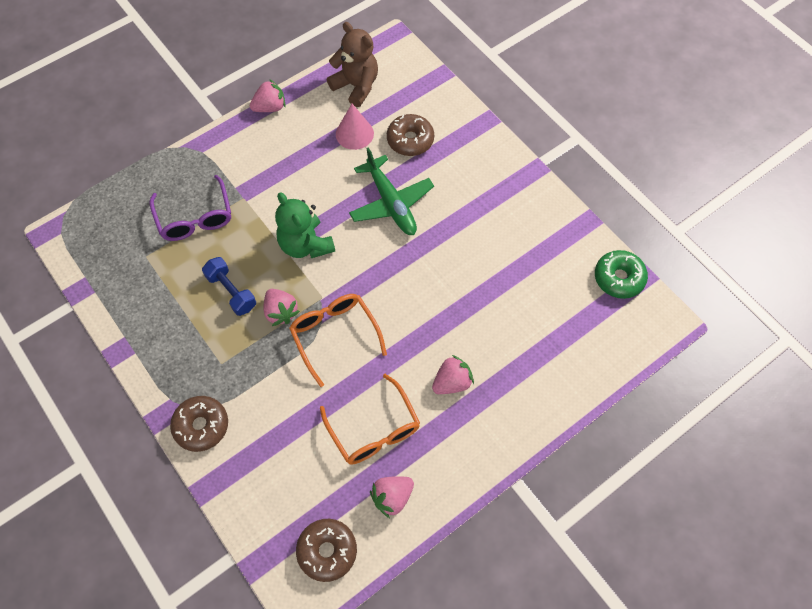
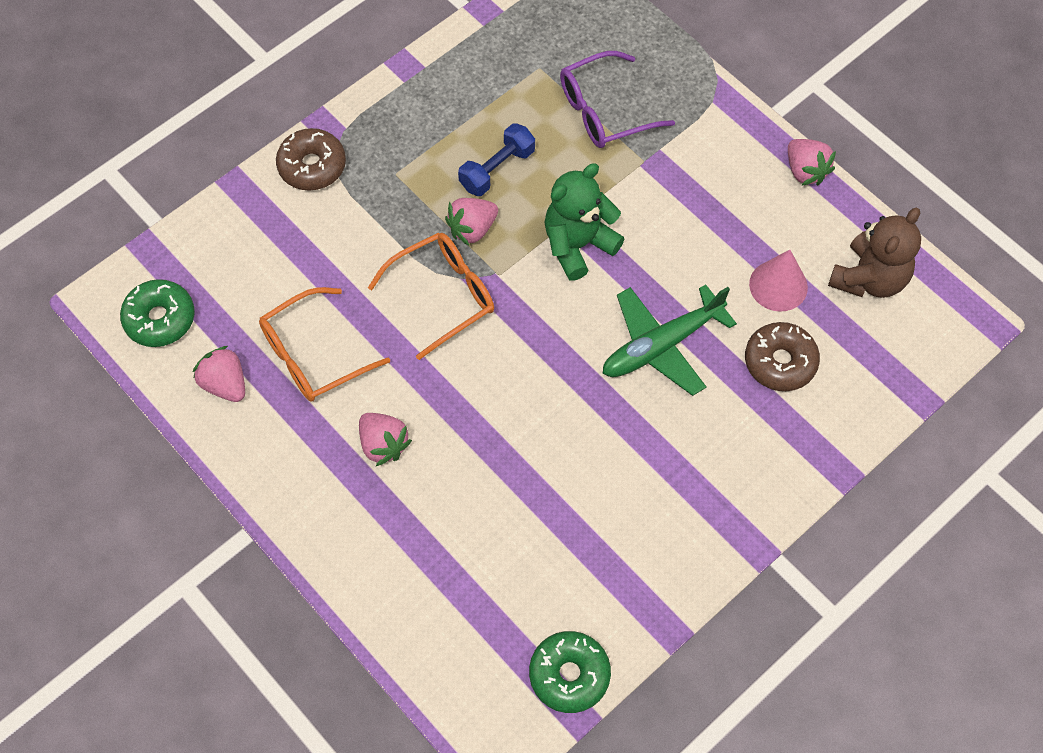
camera: 85 degrees right, 0 degrees up
brown donut [296,519,357,582] -> green donut [120,279,195,347]

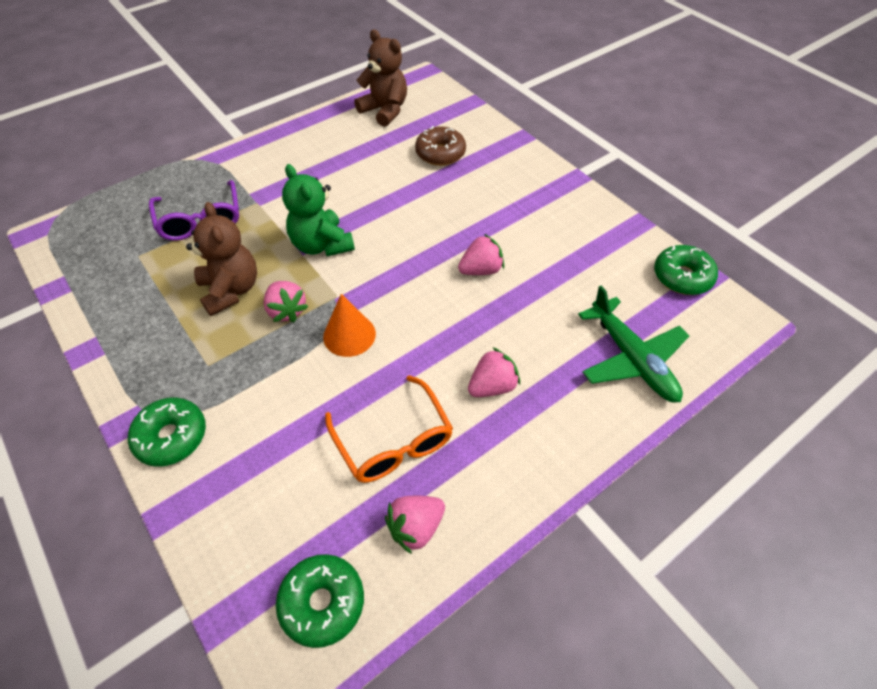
camera: 85 degrees left, 10 degrees down
brown donut [276,128,346,191] -> green donut [128,397,206,467]
orange glasses [368,233,494,360] -> orange cone [323,294,376,357]
blue dumbbell [458,123,535,196] -> brown teddy bear [186,202,257,316]
green plane [603,285,737,396] -> green plane moved to [578,286,689,403]
pink cone [749,250,808,312] -> none
pink strawberry [788,139,836,186] -> pink strawberry moved to [458,234,504,275]

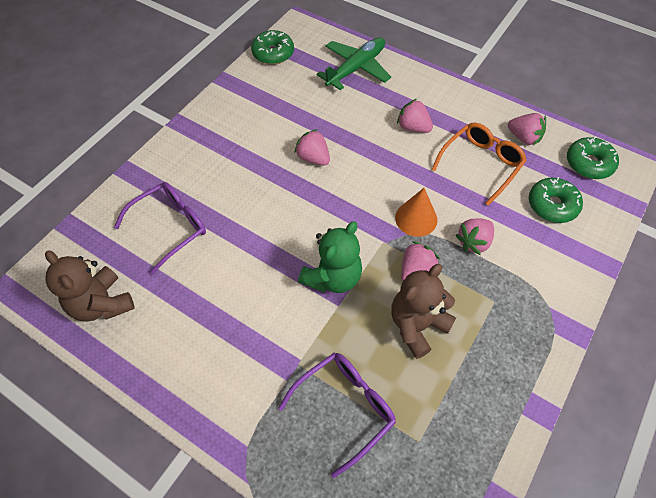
camera: 110 degrees left, 5 degrees up
green donut [128,397,206,467] -> green donut moved to [529,177,583,223]
brown teddy bear [354,29,407,127] -> brown teddy bear turned 60 degrees counterclockwise [45,250,135,321]
brown donut [415,126,466,166] -> purple glasses [114,182,206,275]
none -> pink strawberry [455,218,494,255]

